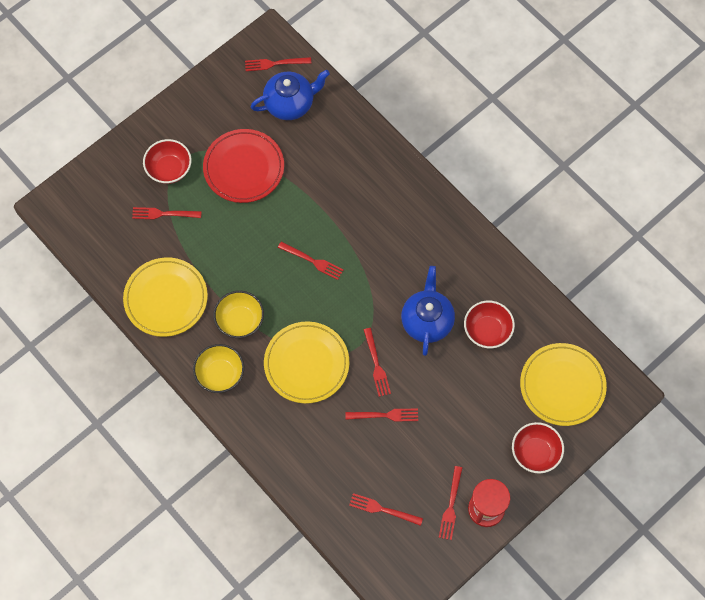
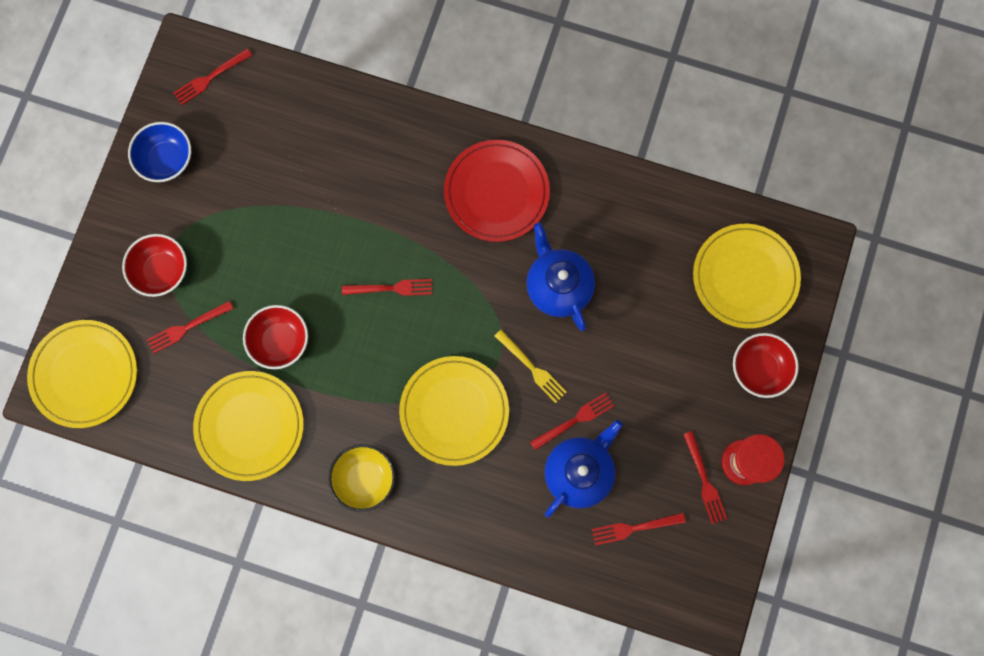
camera: 30 degrees left, 10 degrees up
red plate [203,129,284,203] -> red plate moved to [444,140,550,242]
yellow bowl [213,291,264,338] -> none
blue teapot [251,70,330,120] -> blue teapot moved to [544,420,623,518]
red fork [364,328,391,397] -> yellow fork [495,330,567,403]
red bowl [464,301,515,348] -> red bowl moved to [243,305,308,369]
none -> yellow plate [27,320,137,428]
none -> blue bowl [128,122,191,182]

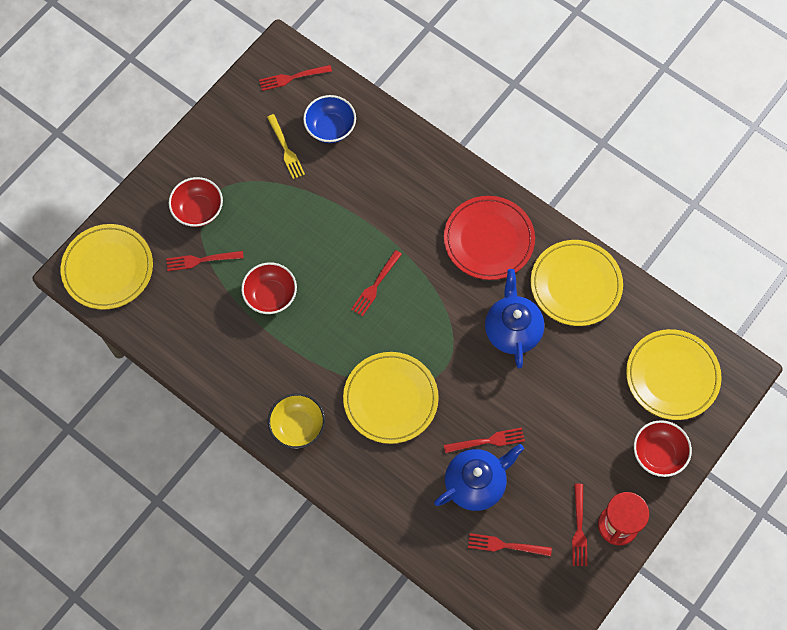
camera: 20 degrees right, 10 degrees down
blue bowl [128,122,191,182] -> blue bowl moved to [303,95,356,143]
yellow plate [193,371,304,481] -> yellow plate moved to [531,240,623,326]
red fork [342,279,432,296] -> red fork turned 105 degrees clockwise [351,250,402,316]
yellow fork [495,330,567,403] -> yellow fork moved to [267,114,305,179]

